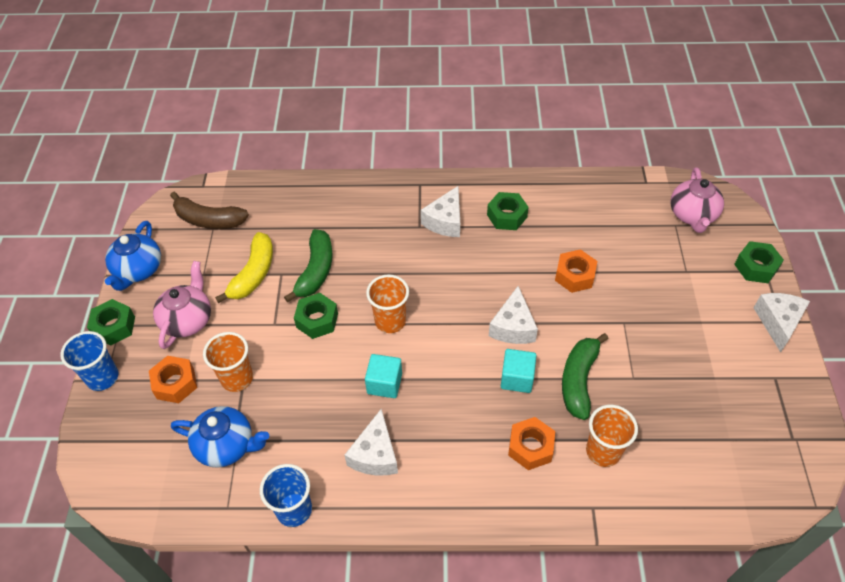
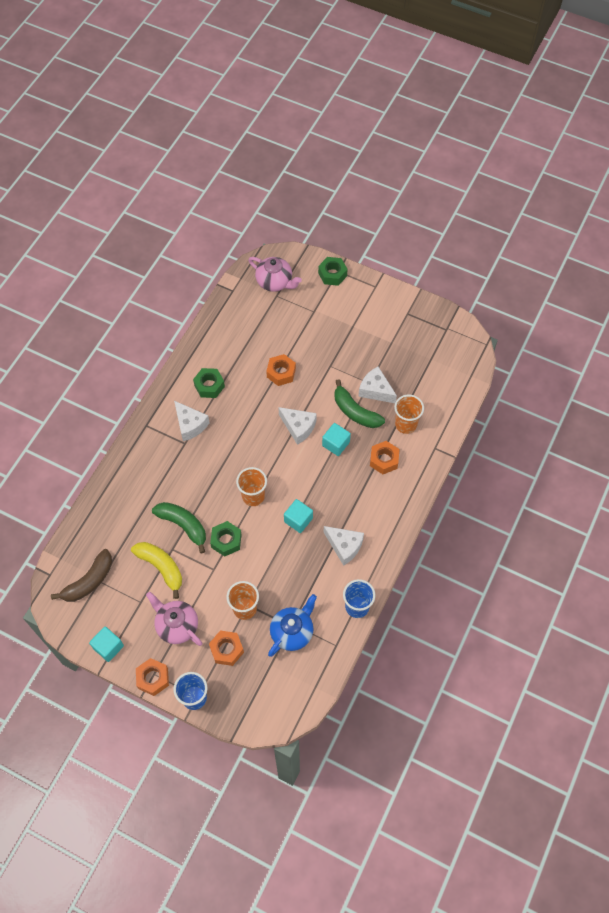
camera: 65 degrees left, 10 degrees up
green nut [87,299,135,346] -> orange nut [136,658,169,696]
blue teapot [105,221,161,291] -> turquoise cube [89,627,124,662]
white cheese [754,293,810,352] -> white cheese moved to [358,367,397,403]

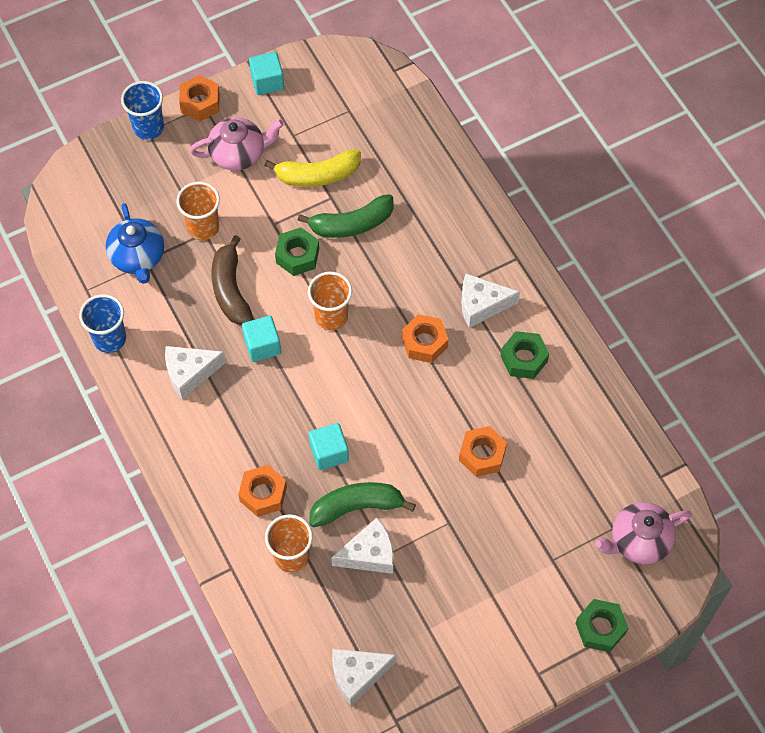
camera: 125 degrees right, 0 degrees up
brown banana [51,549,112,602] -> brown banana moved to [211,235,253,325]
orange nut [209,631,244,666] -> orange nut moved to [402,314,448,363]
white cheese [279,407,317,445] -> white cheese moved to [332,649,396,706]

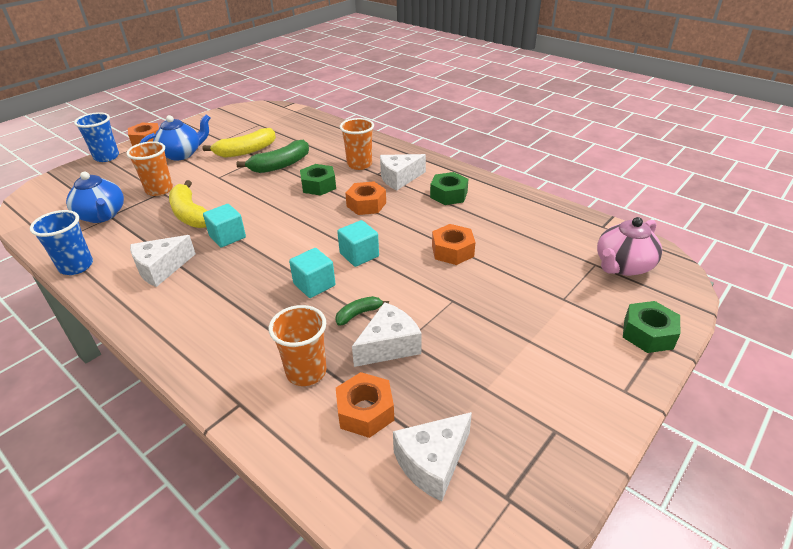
camera: 20 degrees left, 25 degrees down
pink teapot [190,117,284,171] -> blue teapot [140,114,210,160]
brown banana [211,235,253,325] -> yellow banana [169,180,207,228]
orange nut [238,465,287,517] -> orange nut moved to [336,372,394,438]
turquoise cube [249,52,284,95] -> turquoise cube moved to [337,220,379,267]
green nut [275,228,319,276] -> green nut moved to [300,164,336,196]
orange cup [308,272,352,330] -> orange cup moved to [340,118,374,170]
green banana [309,482,416,527] -> green banana [335,296,389,326], size x0.53

